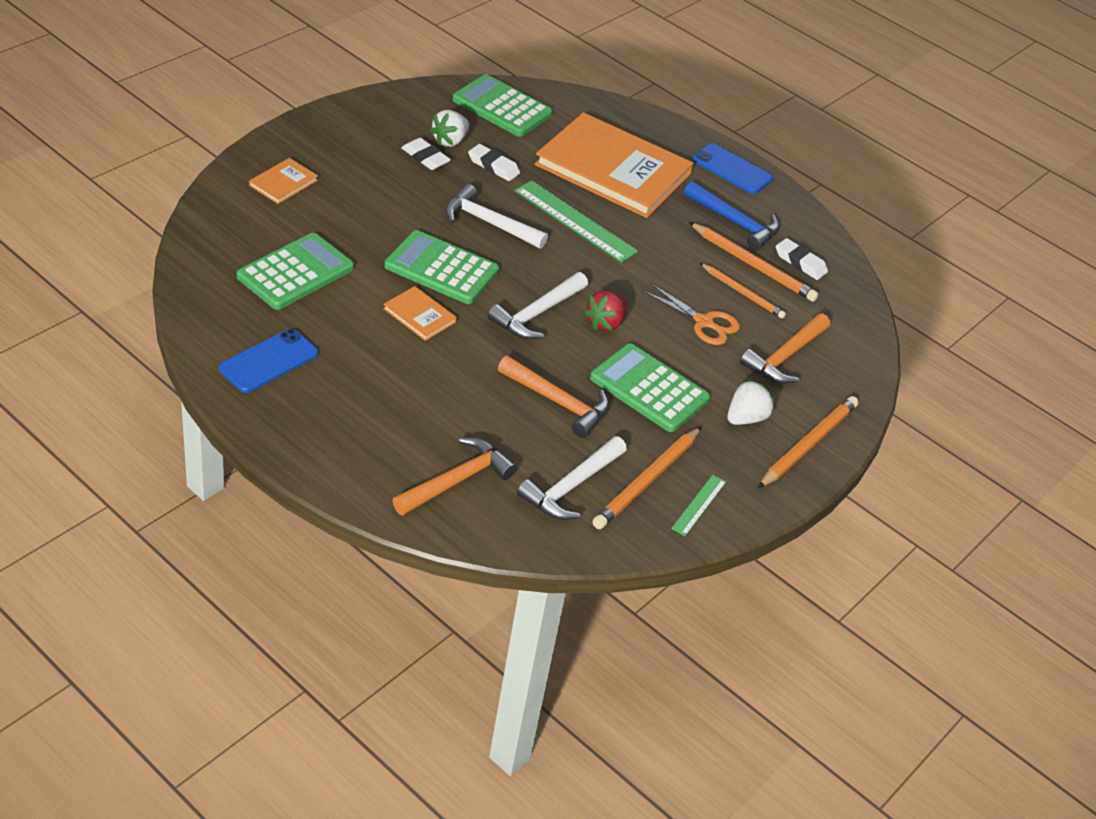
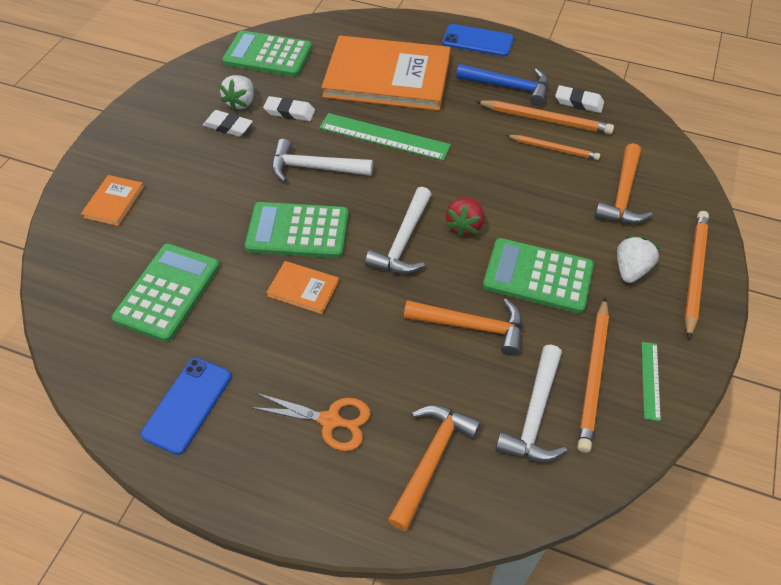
camera: 15 degrees left, 10 degrees up
orange scissors [642,283,740,345] -> orange scissors moved to [250,393,371,451]

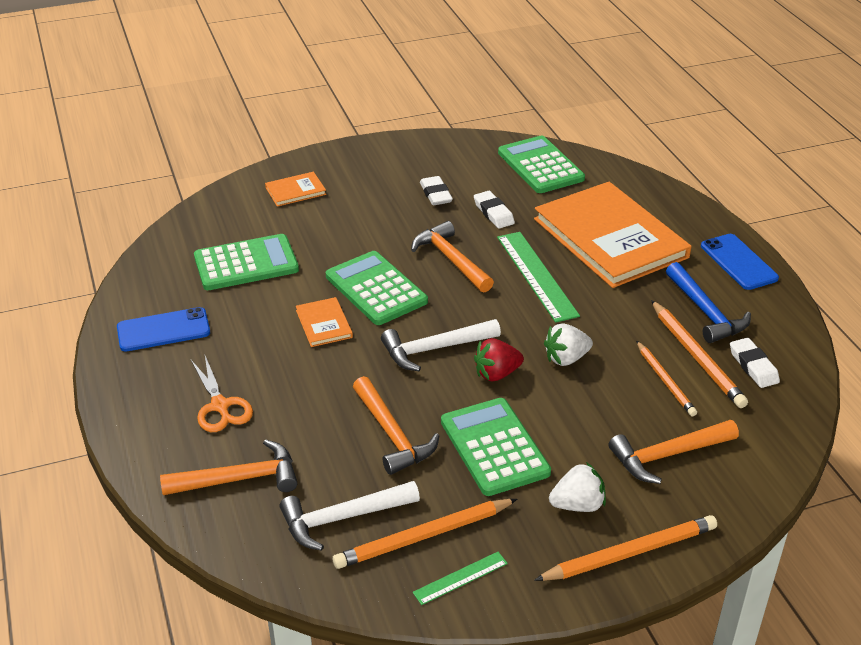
camera: 50 degrees right, 15 degrees down
white strawberry [219,75,254,111] -> white strawberry moved to [544,323,593,366]
white hammer [272,139,373,182] -> orange hammer [411,221,494,293]

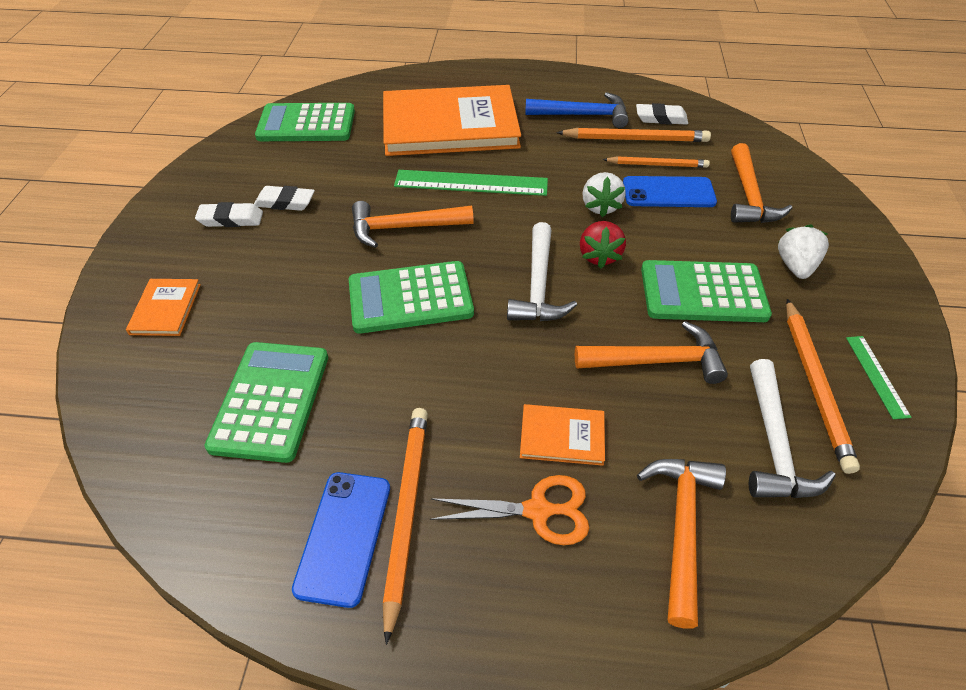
camera: 65 degrees left, 10 degrees up
orange book [296,297,353,347] -> orange book moved to [520,404,605,466]
white eraser [474,191,515,229] -> white eraser moved to [195,202,263,227]
orange pencil [534,515,717,581] -> orange pencil moved to [383,408,428,645]
blue phone [701,234,779,290] -> blue phone moved to [623,176,717,207]

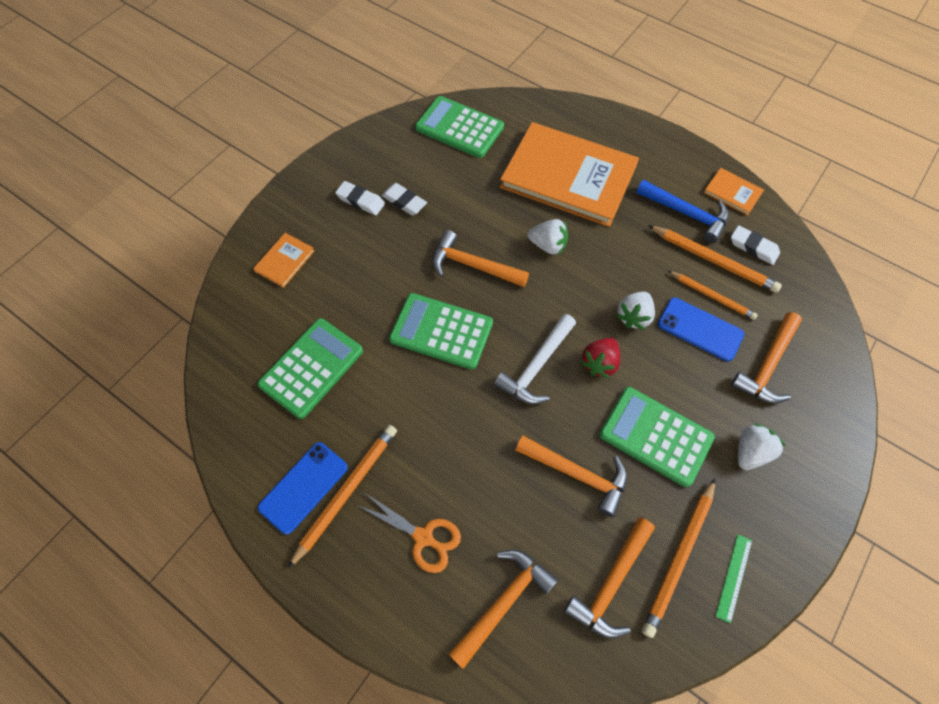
camera: 30 degrees right, 15 degrees up
green ruler [394,170,548,196] -> white strawberry [528,219,568,255]
orange book [520,404,605,466] -> orange book moved to [704,168,764,216]
white hammer [749,359,835,498] -> orange hammer [564,517,655,639]

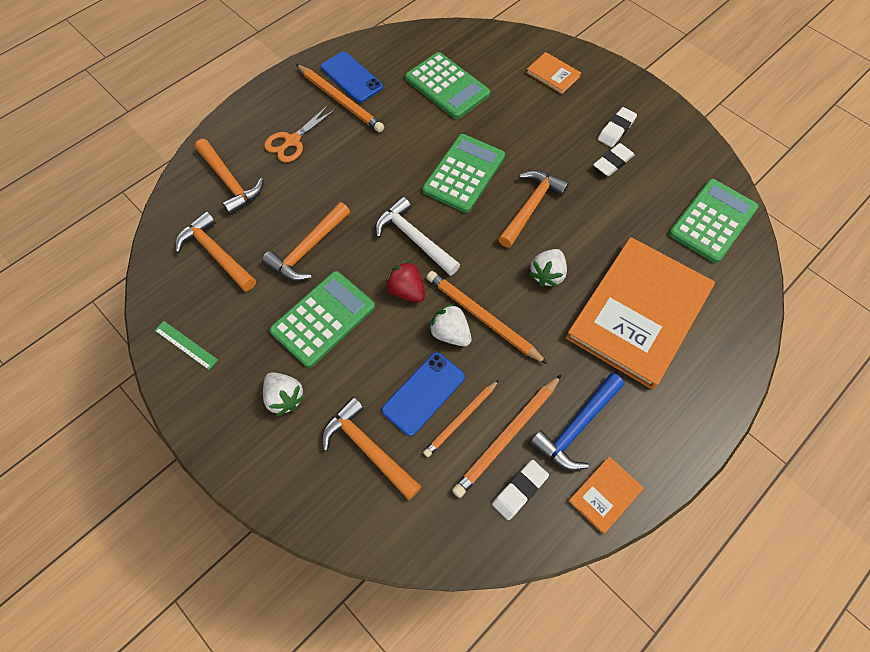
camera: 100 degrees right, 0 degrees up
orange pencil [642,478,716,638] -> orange pencil moved to [426,271,548,364]

